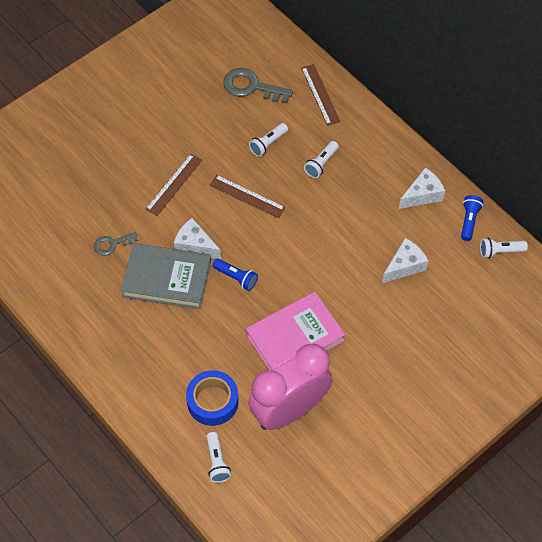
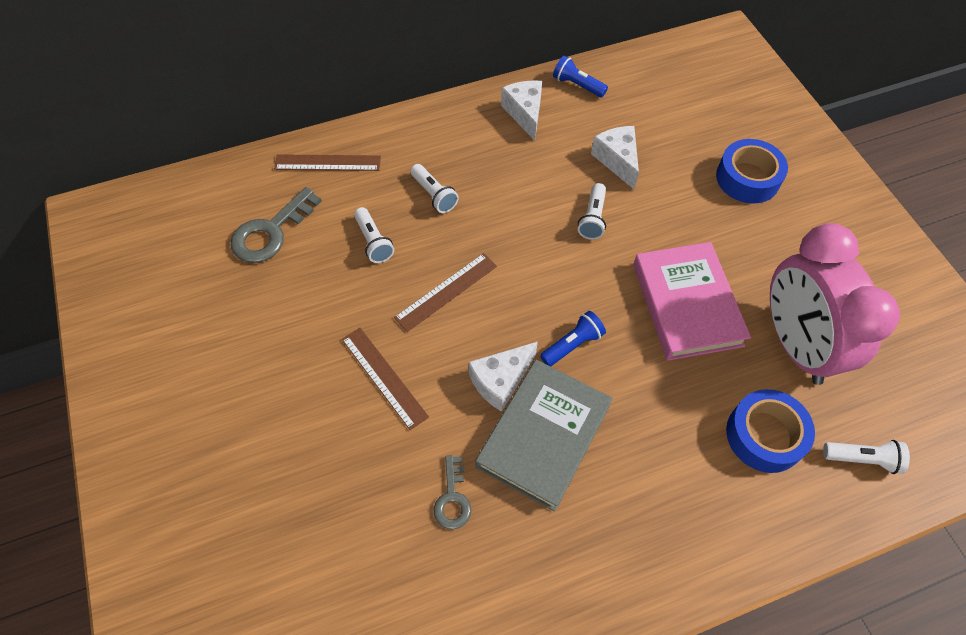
camera: 70 degrees left, 0 degrees up
white flashlight [480,238,528,258] -> white flashlight moved to [578,183,606,240]
none -> blue tape [716,139,788,204]

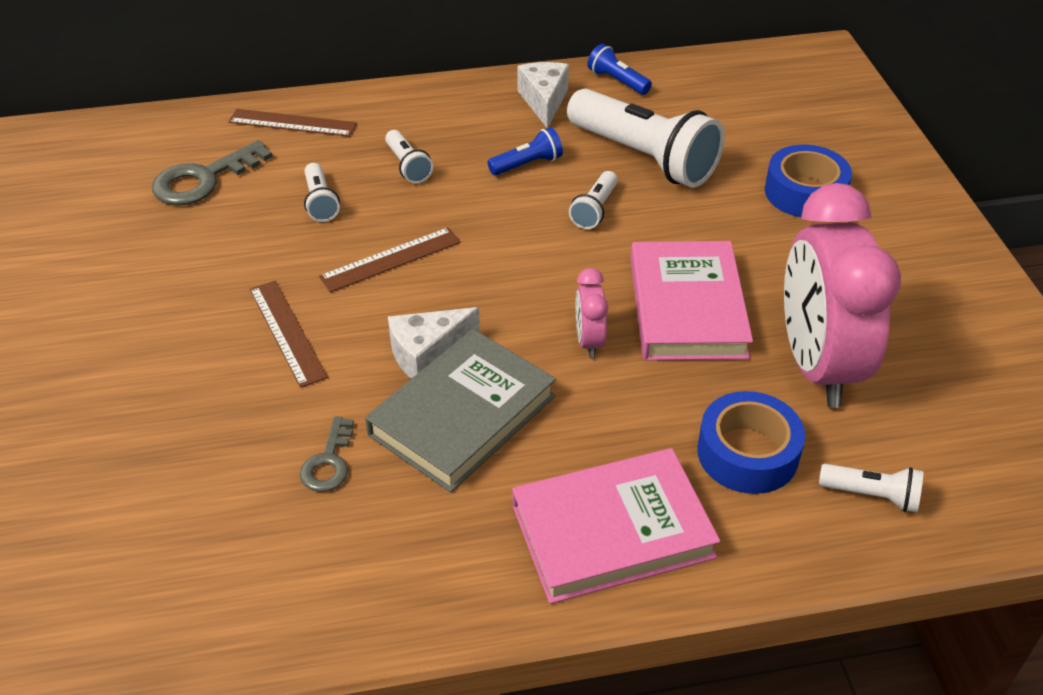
camera: 10 degrees right, 15 degrees down
blue flashlight [540,311,606,367] -> blue flashlight moved to [488,127,563,175]
white cheese [591,126,639,189] -> white flashlight [567,89,725,188]
none -> pink book [512,448,720,604]
none -> pink clock [576,268,608,358]

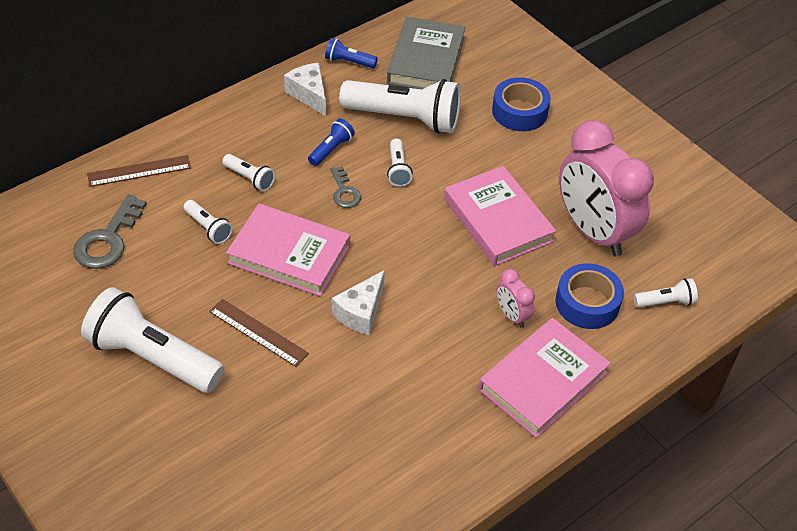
camera: 30 degrees left, 5 degrees up
grey key [300,416,354,492] -> grey key moved to [330,166,361,208]
brown ruler [319,227,461,292] -> pink book [226,203,350,296]
grey book [365,329,556,492] -> grey book moved to [387,17,465,89]
pink clock [576,268,608,358] -> pink clock moved to [497,269,535,328]
none -> white flashlight [81,287,224,393]

